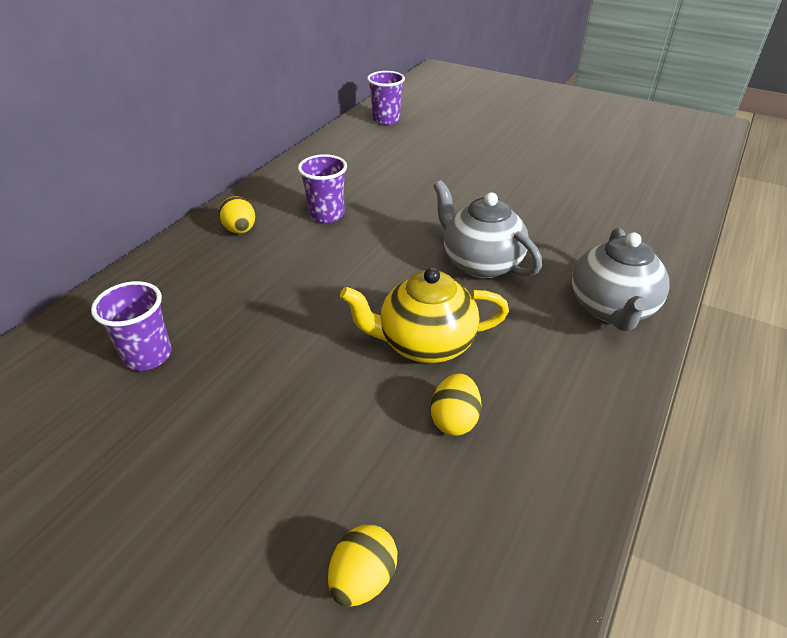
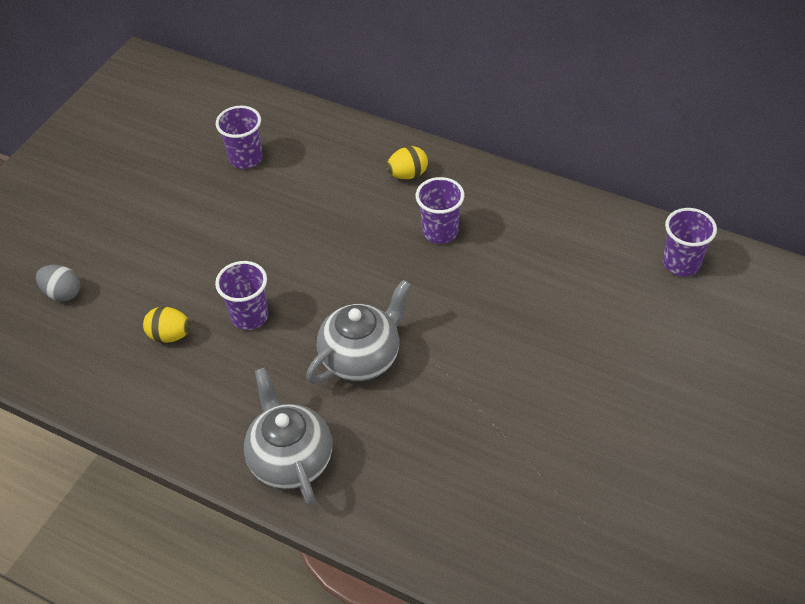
camera: 90 degrees right, 10 degrees up
yellow egg [328,525,397,607] -> grey egg [36,265,80,301]
yellow teapot [340,267,509,363] -> purple cup [215,261,269,330]
grey teapot [572,227,670,331] -> grey teapot turned 60 degrees clockwise [244,367,332,505]

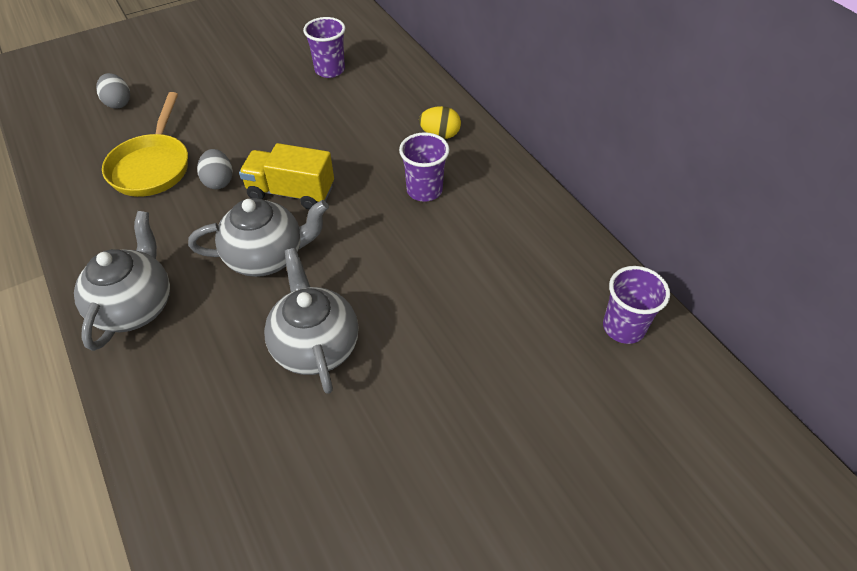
camera: 30 degrees right, 0 degrees up
yellow egg [143,307,191,343] -> yellow pan [102,92,188,197]
purple cup [215,261,269,330] -> grey egg [197,149,233,189]
none -> yellow truck [239,143,334,210]
none -> grey teapot [264,248,359,394]

